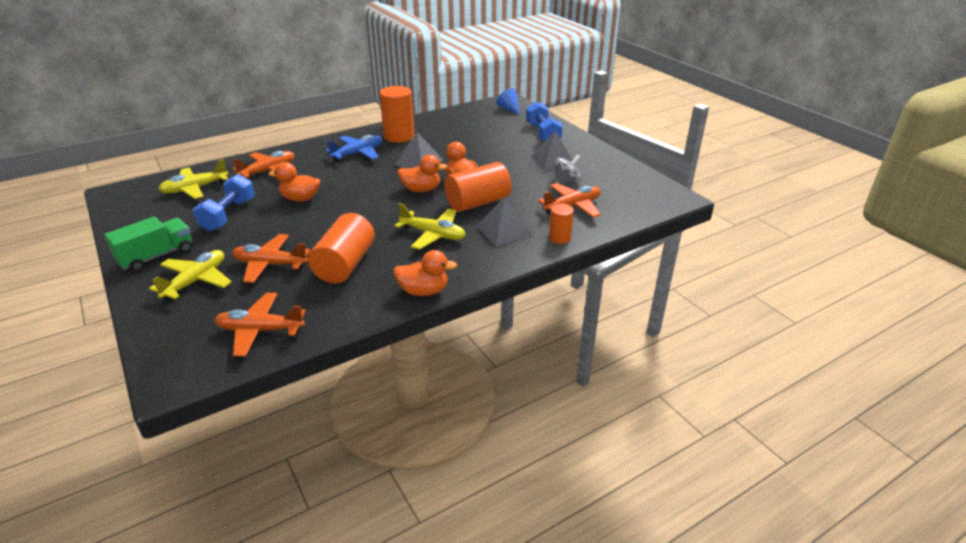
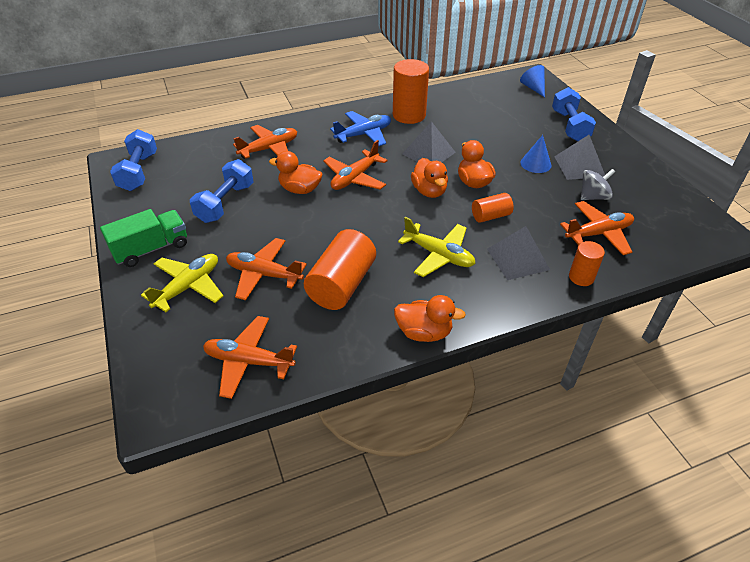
camera: 10 degrees right, 10 degrees up
yellow plane [159,159,229,199] -> none
orange duck [397,155,448,192] -> orange duck turned 60 degrees clockwise [411,158,448,198]
orange cylinder [444,162,511,212] -> orange cylinder [472,193,514,223], size x0.55
none -> blue dumbbell [110,129,157,191]
none -> orange plane [323,140,388,190]
none -> blue cone [520,135,552,173]

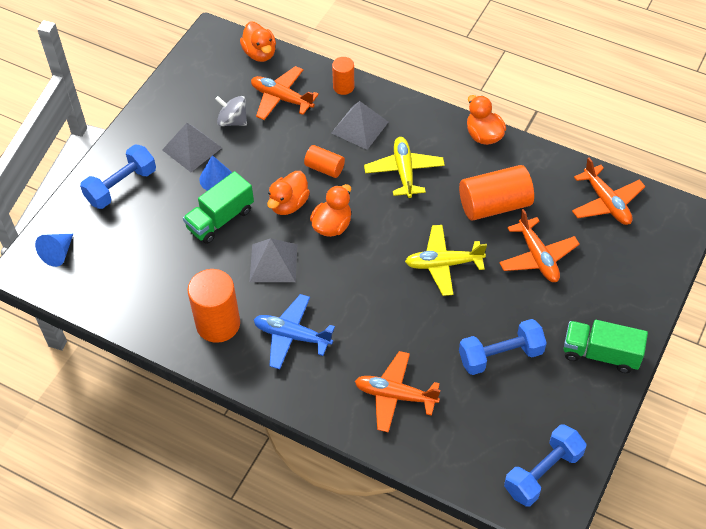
camera: 130 degrees left, 10 degrees up
yellow plane [141,254,224,312] -> yellow plane moved to [405,225,487,296]
orange duck [269,151,322,194] -> orange duck moved to [240,21,276,62]
orange plane [323,140,388,190] -> none
none -> green truck [183,171,254,244]

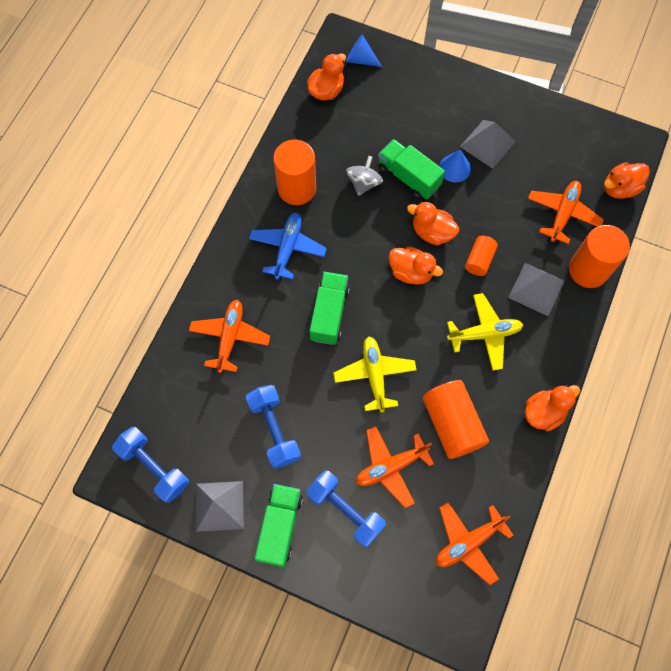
camera: 85 degrees right, 15 degrees up
blue dumbbell [80,144,156,209] -> blue dumbbell moved to [307,470,386,547]
grey spinning top [215,96,247,126] -> grey spinning top moved to [346,156,383,196]
grey pyramid [250,238,297,282] -> grey pyramid moved to [196,481,244,532]
orange cylinder [332,57,354,95] -> orange cylinder [569,225,630,288], size x1.80
none -> orange duck [307,53,346,101]
none -> green truck [310,272,350,345]

